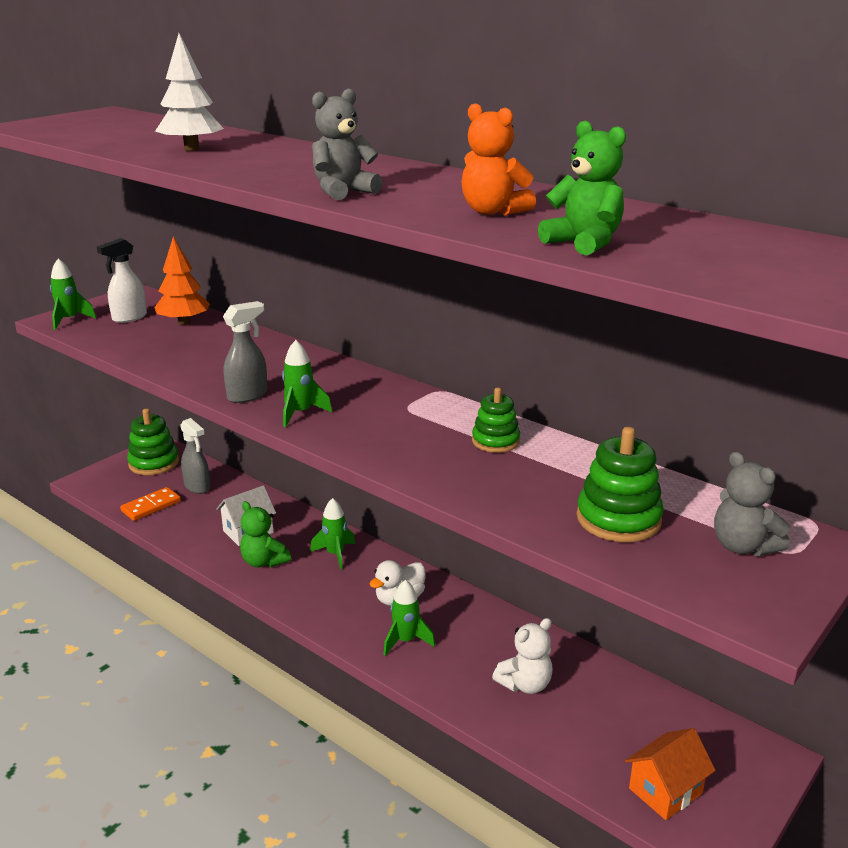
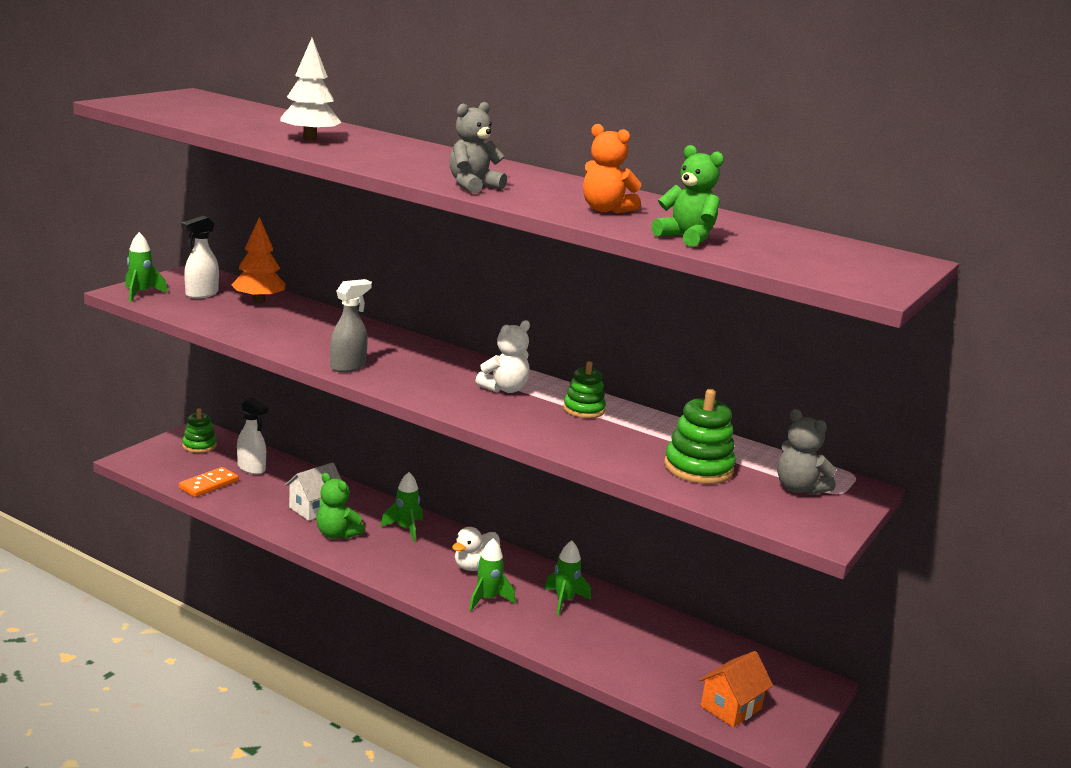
camera: 10 degrees left, 5 degrees down
green stacking toy [127,409,179,475] -> green stacking toy [182,408,217,453], size x0.66
grey spray bottle [180,418,210,494] -> white spray bottle [237,397,268,475]
green rocket [282,340,332,427] -> green rocket moved to [545,541,591,616]
white teddy bear [492,618,553,694] -> white teddy bear moved to [475,320,530,393]

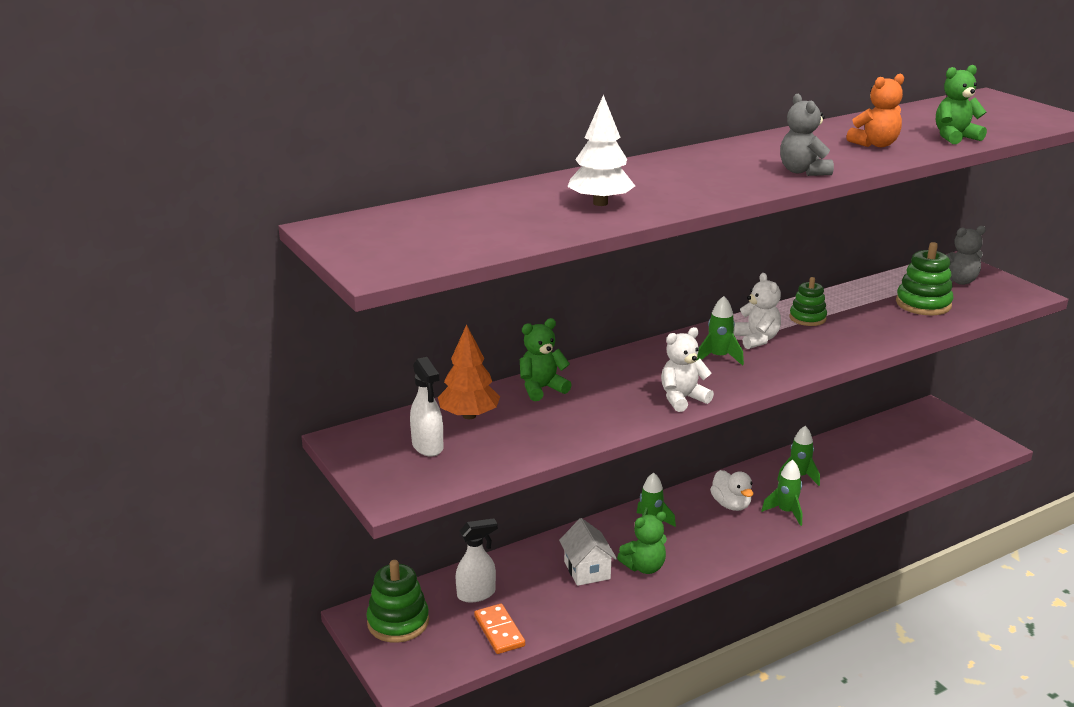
camera: 60 degrees left, 5 degrees up
green rocket [125,232,168,302] -> green rocket moved to [696,296,744,366]
green stacking toy [182,408,217,453] -> green stacking toy [366,560,429,643], size x1.52
grey spray bottle [330,279,372,372] -> white teddy bear [661,327,714,412]
orange house [699,651,773,727] -> none
none -> green teddy bear [520,318,572,401]

